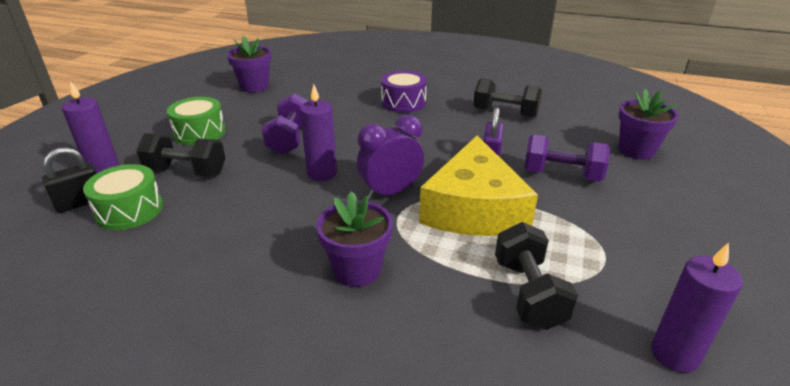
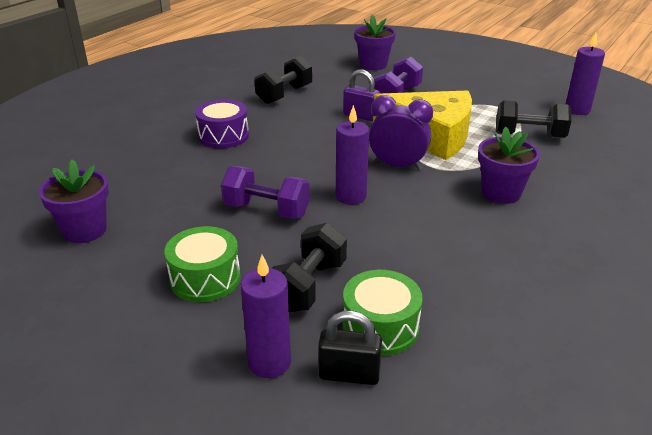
camera: 75 degrees left, 0 degrees up
black padlock [42,147,97,213] -> black padlock turned 60 degrees counterclockwise [318,310,382,385]
purple clock [357,115,424,200] -> purple clock turned 120 degrees clockwise [369,95,433,170]

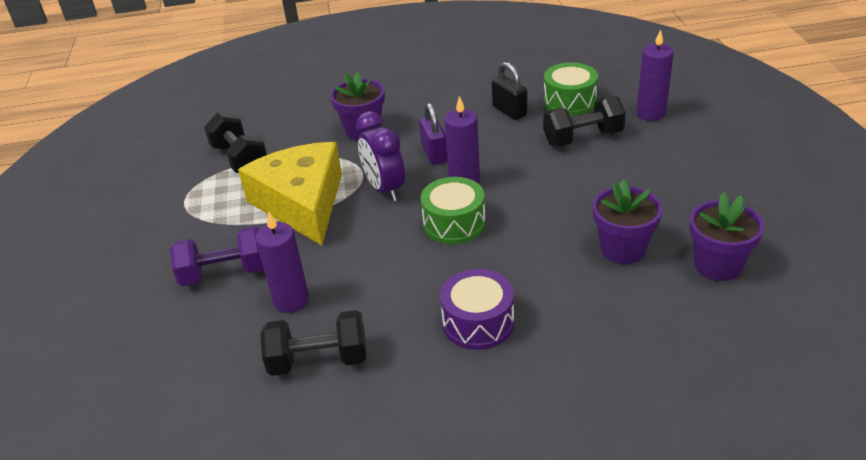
camera: 130 degrees left, 5 degrees up
green drum [165,226,241,302] -> green drum moved to [421,177,486,244]
purple dumbbell [221,166,310,219] -> none
black padlock [318,310,382,385] -> black padlock moved to [492,62,527,120]
purple padlock [343,69,380,121] -> purple padlock moved to [419,103,447,165]
purple flower pot [354,15,396,70] -> purple flower pot moved to [593,179,663,264]
purple candle [566,33,605,115] -> purple candle moved to [256,211,309,313]

